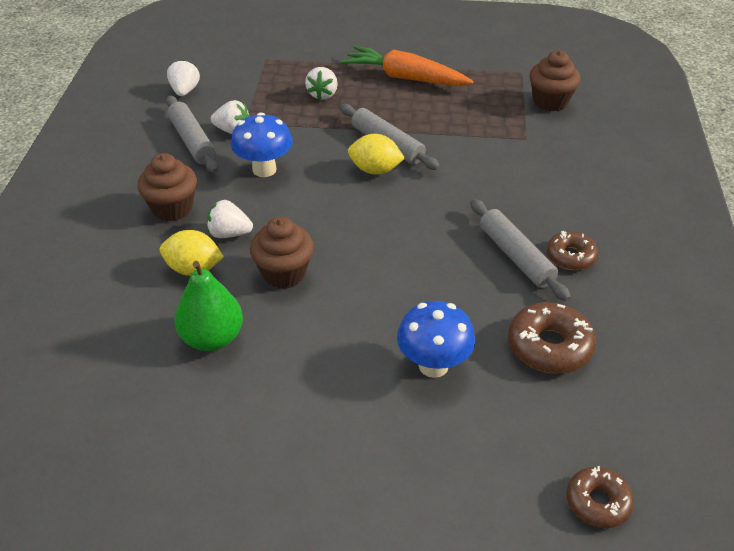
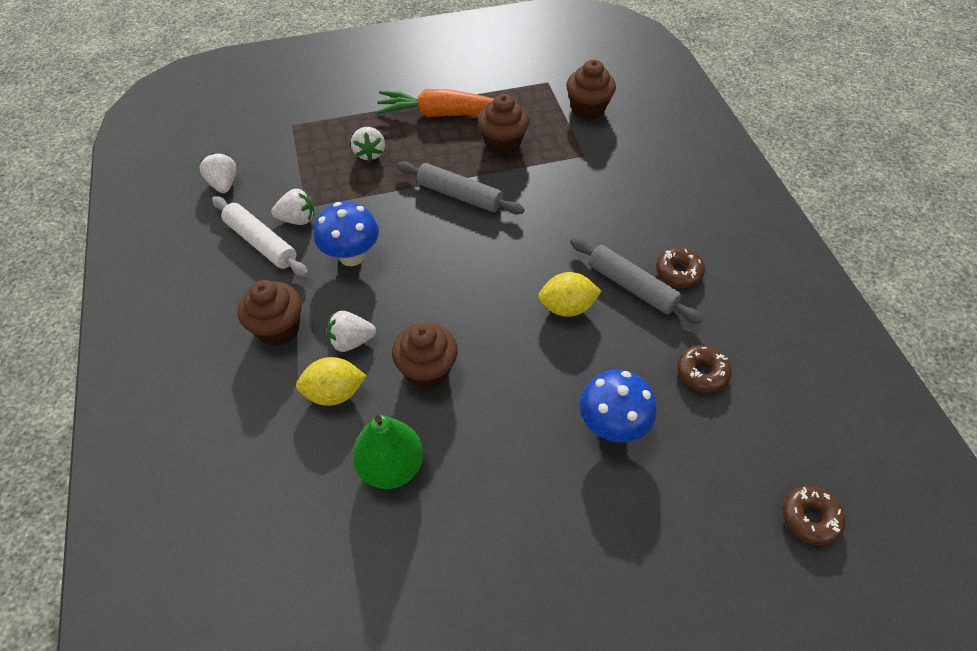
camera: 20 degrees left, 10 degrees up
grey rolling pin [166,95,219,173] -> white rolling pin [212,196,308,277]
yellow lemon [348,134,405,175] -> yellow lemon moved to [538,272,601,317]
brown donut [508,302,596,374] -> brown donut [677,345,731,393], size x0.65
none -> brown cupcake [478,94,529,156]

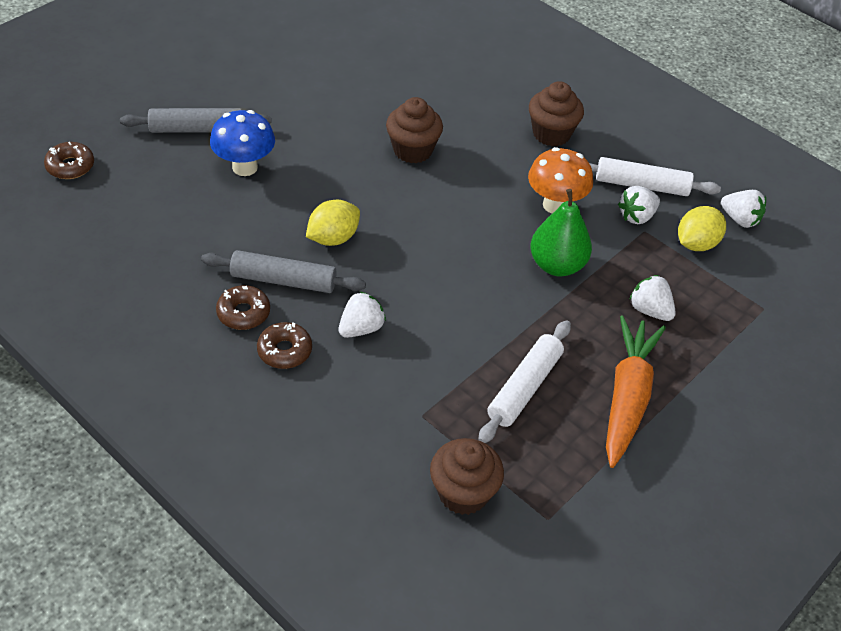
camera: 145 degrees right, 5 degrees down
yellow lemon [296,357,367,406] -> yellow lemon moved to [678,206,726,251]
blue mushroom [314,202,379,266] -> orange mushroom [528,147,593,213]
white strawberry [327,311,376,352] -> white strawberry moved to [338,292,386,338]
green pear [352,415,423,489] -> green pear moved to [530,189,592,276]
orange carrot [375,89,494,117] -> orange carrot turned 45 degrees counterclockwise [606,315,666,468]
grey rolling pin [397,161,524,215] -> grey rolling pin moved to [120,108,271,133]
brown cupcake [478,94,529,156] -> white rolling pin [478,320,571,443]
brown donut [677,345,731,393] -> brown donut moved to [257,322,312,369]

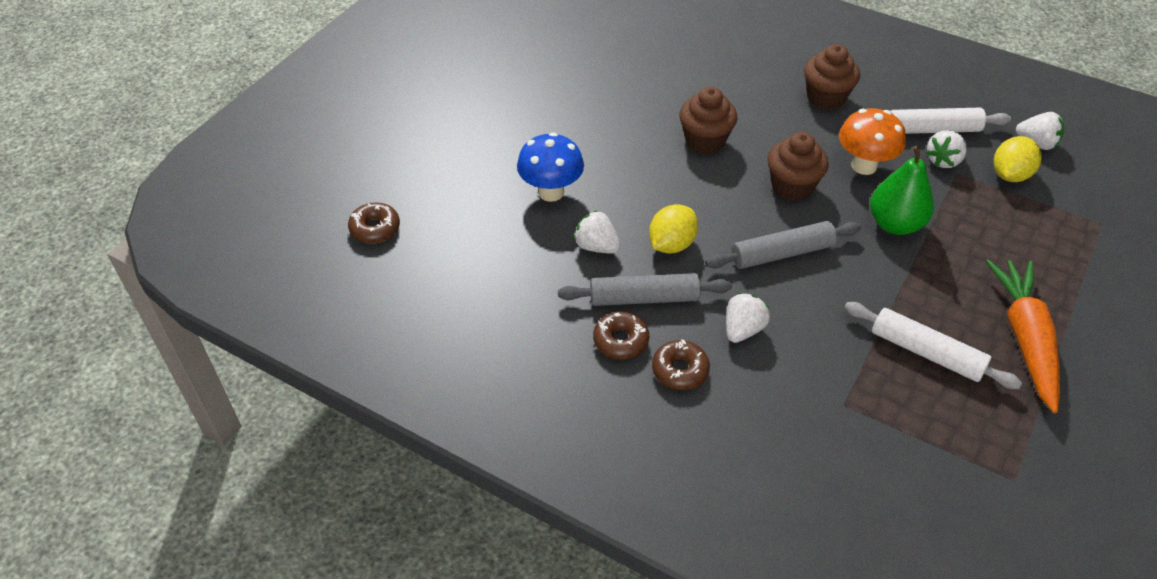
camera: 10 degrees left, 0 degrees up
grey rolling pin [120,108,271,133] -> grey rolling pin moved to [705,221,861,269]
brown cupcake [430,438,504,515] -> brown cupcake moved to [768,132,829,201]
white rolling pin [478,320,571,443] -> white rolling pin turned 75 degrees counterclockwise [844,302,1022,389]
white strawberry [629,275,676,321] -> white strawberry moved to [574,210,621,254]

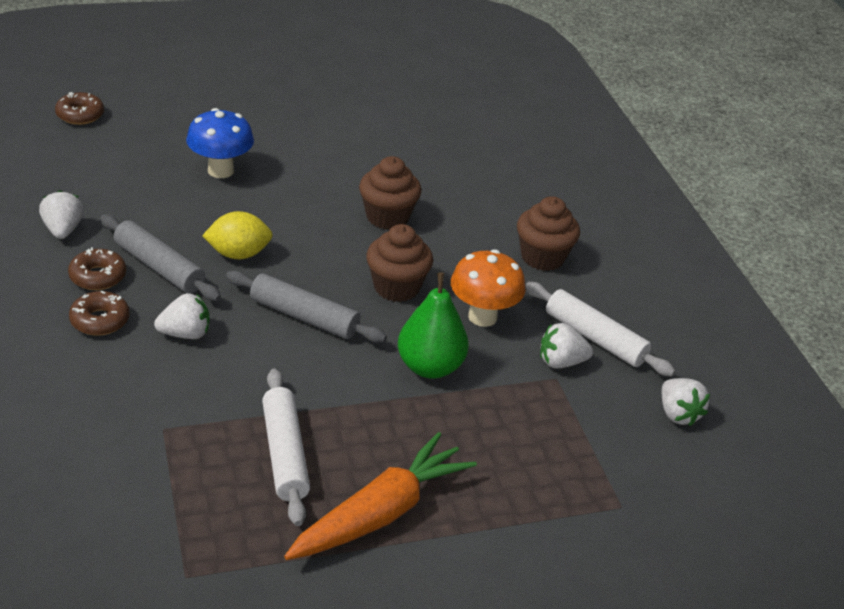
camera: 40 degrees right, 10 degrees down
white strawberry [574,210,621,254] -> white strawberry moved to [39,190,84,239]
yellow lemon [994,136,1042,182] -> none

